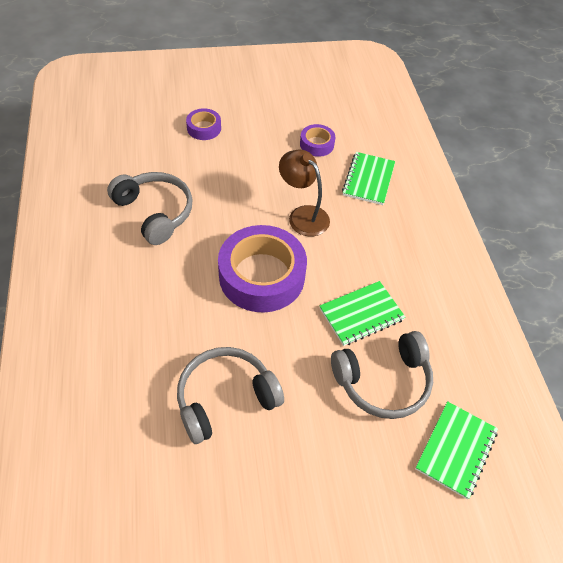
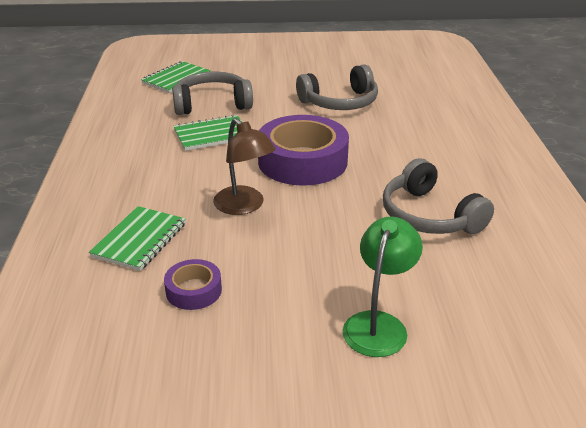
camera: 170 degrees left, 20 degrees down
purple tape [186,108,221,140] -> green lamp [343,216,423,357]

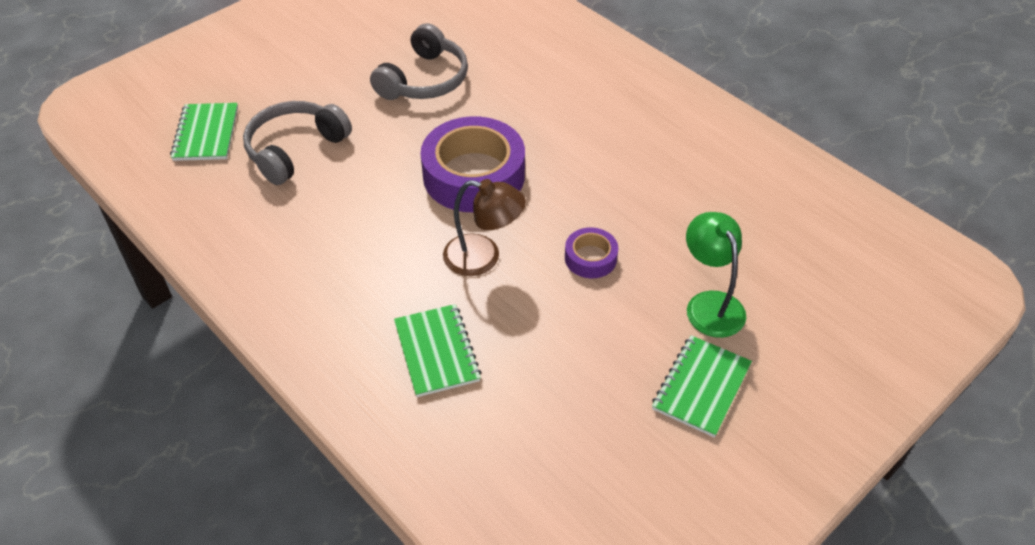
camera: 40 degrees left, 15 degrees up
purple tape [164,259,222,310] -> purple tape moved to [565,227,618,278]
green notebook [173,115,242,151] -> green notebook moved to [652,335,752,437]
grey headphones [383,158,494,234] -> none

